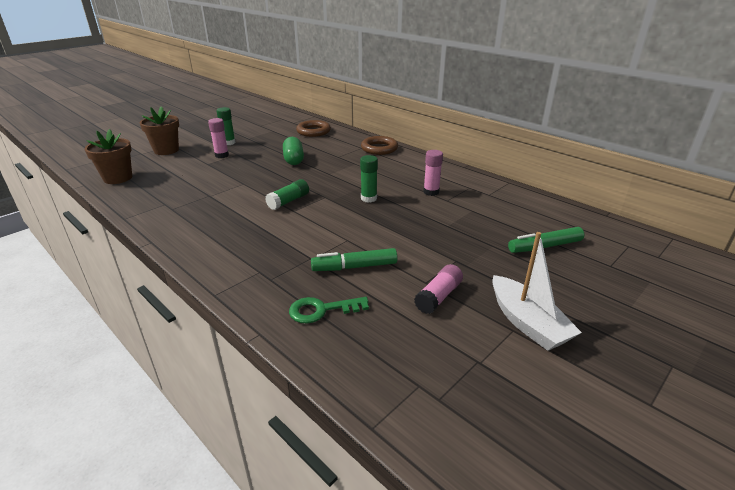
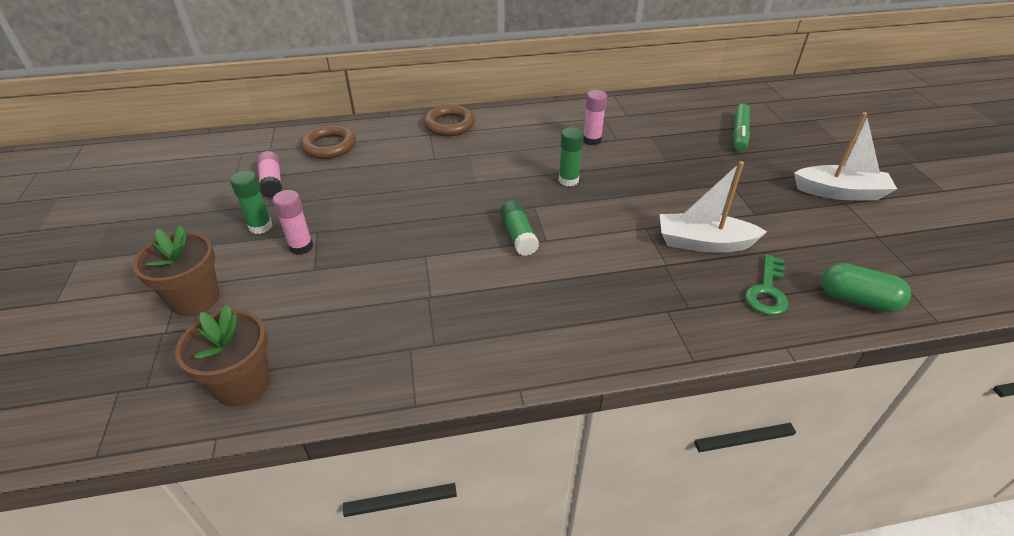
camera: 55 degrees left, 10 degrees up
green capsule [283,137,304,165] -> green capsule moved to [821,263,911,312]
green marker [311,248,397,271] -> white boat [660,161,767,253]
pink glue stick [414,264,463,314] -> pink glue stick moved to [257,151,282,198]

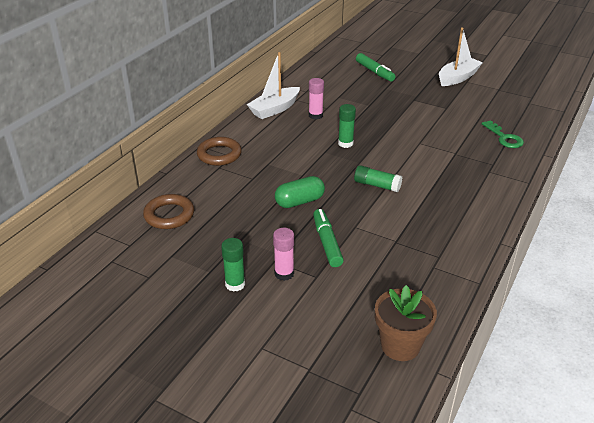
camera: 50 degrees left, 5 degrees down
brown flower pot [133,225,220,316] -> none
pink glue stick [257,151,282,198] -> none
white boat [660,161,767,253] -> white boat moved to [247,52,300,119]
green capsule [821,263,911,312] -> green capsule moved to [275,176,325,208]
none -> green marker [313,209,344,267]

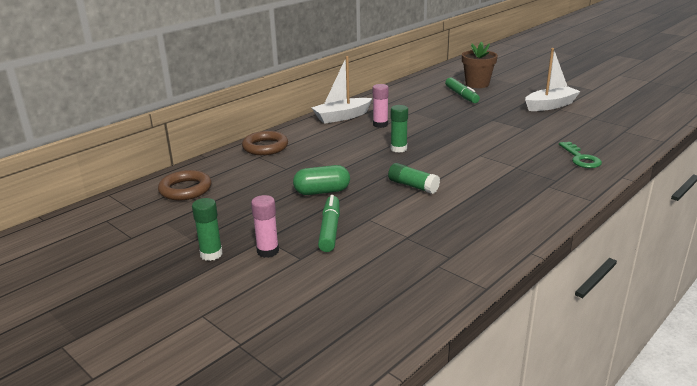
camera: 15 degrees right, 10 degrees down
brown flower pot [375,285,437,361] -> brown flower pot moved to [462,42,498,88]

